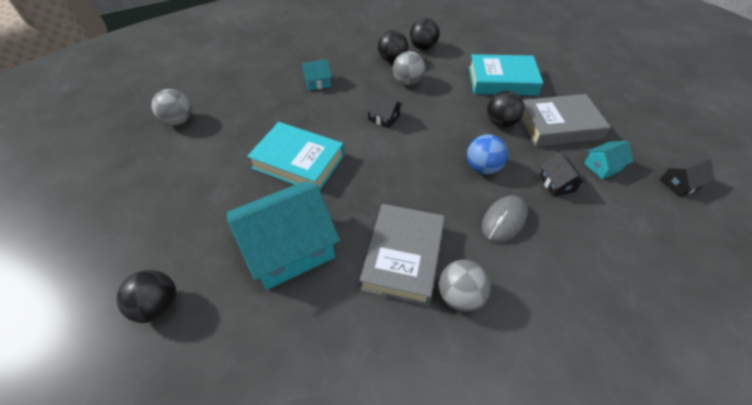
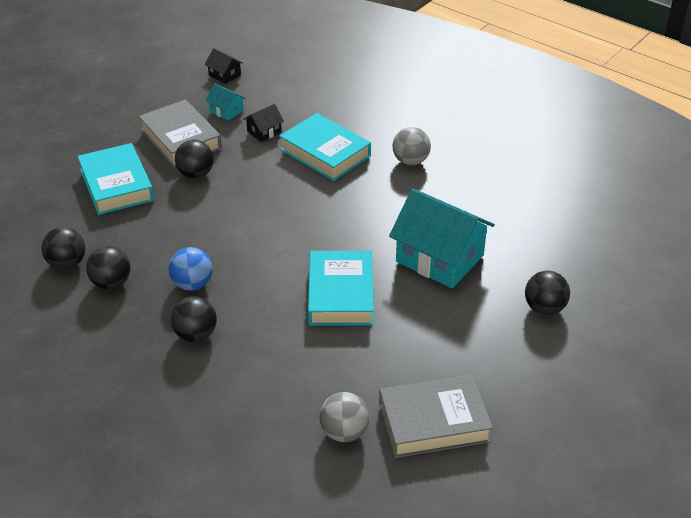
camera: 115 degrees left, 10 degrees down
turquoise house [302,59,331,90] -> black ball [171,296,217,342]
grey book [359,204,445,306] -> grey book moved to [379,375,493,458]
black house [365,92,403,128] -> none
grey ball [393,51,425,85] -> none
blue ball [467,134,508,174] -> blue ball moved to [169,247,213,291]
grey mouse [482,195,528,243] -> turquoise book [279,113,371,181]

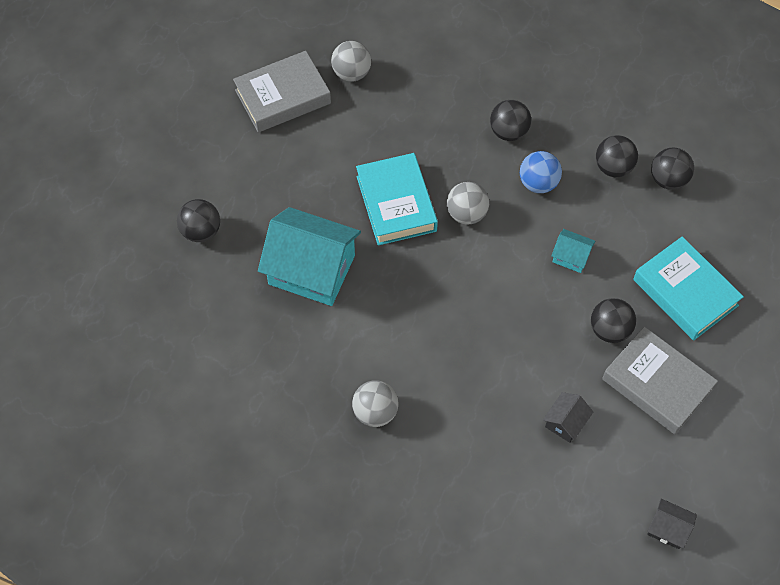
camera: 165 degrees right, 20 degrees up
turquoise house [205,83,246,121] -> turquoise house moved to [551,229,596,273]
turquoise book [279,113,371,181] -> none
none -> grey ball [447,182,489,224]

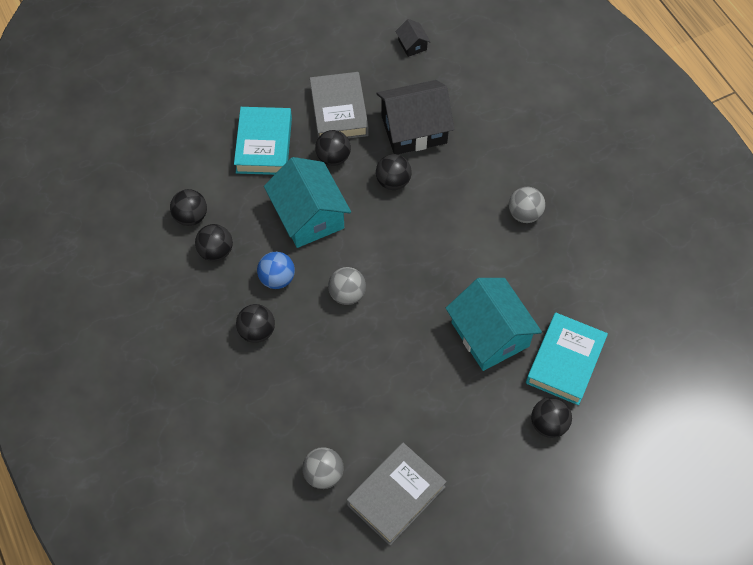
camera: 140 degrees left, 0 degrees up
grey book [233,51,331,132] -> grey book turned 60 degrees counterclockwise [347,443,447,545]
turquoise book [356,153,438,245] -> turquoise book moved to [526,313,608,405]
black house [543,392,593,443] -> black house [376,80,454,154], size x2.25
turquoise house [551,229,596,273] -> turquoise house [264,157,351,248], size x2.25
none -> black ball [376,154,412,190]

